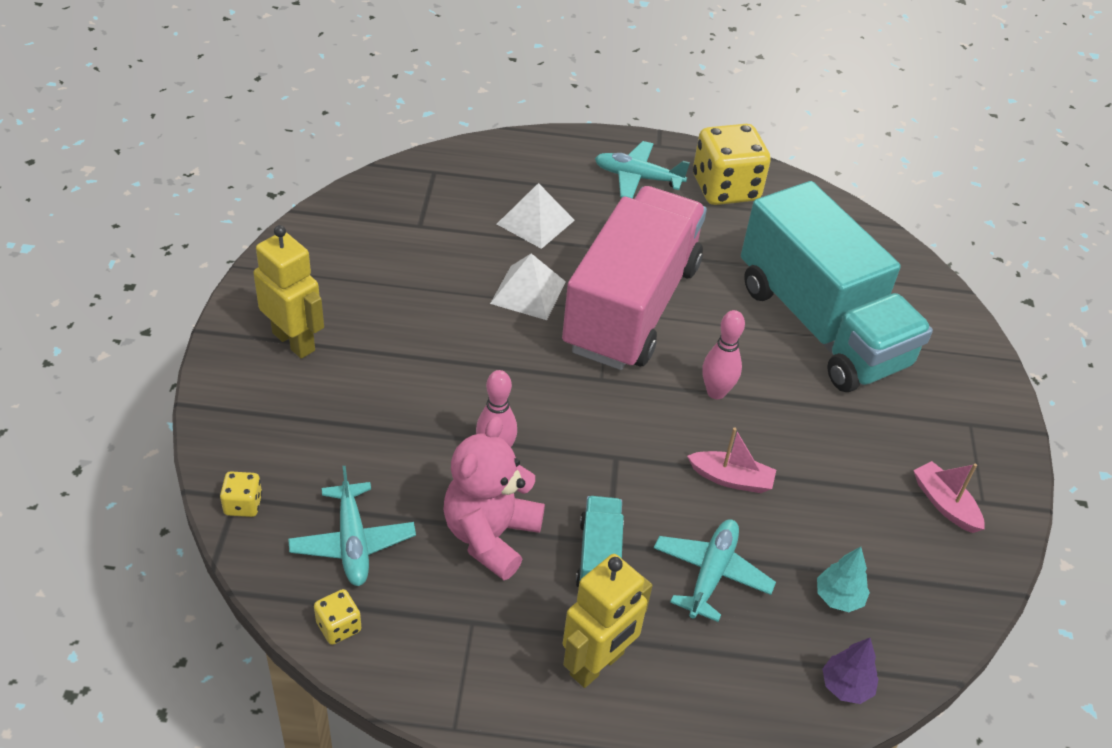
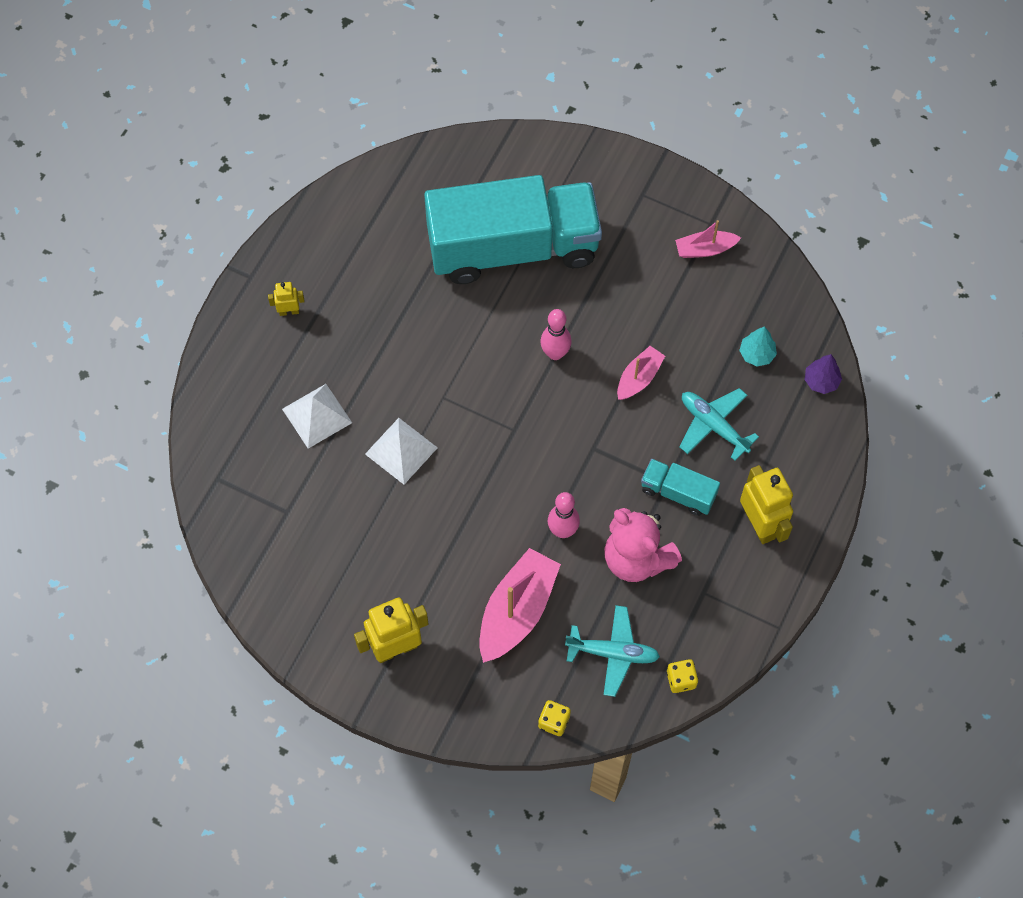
camera: 65 degrees left, 20 degrees up
pink truck [562,186,707,370] -> none
turquoise plane [595,141,690,199] -> yellow robot [268,282,305,316]
yellow dice [693,124,771,205] -> none
none -> pink boat [479,548,561,663]

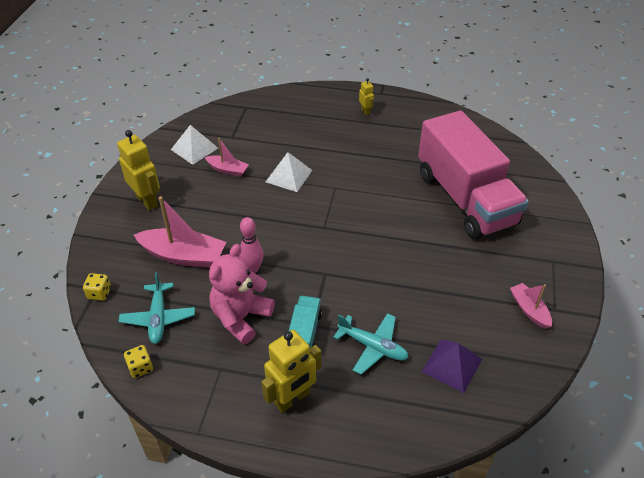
camera: 75 degrees right, 20 degrees down
white pyramid [282,384,352,449] -> white pyramid moved to [171,125,218,165]
turquoise truck [424,175,602,284] -> pink truck [418,110,529,239]
pink bowling pin [541,309,571,360] -> none
pink boat [617,346,665,400] -> pink boat moved to [205,138,249,177]
turquoise plane [679,388,759,461] -> turquoise plane turned 90 degrees clockwise [333,313,409,375]
turquoise tree [739,326,777,366] -> purple pyramid [422,339,482,393]
purple tree [805,354,842,394] -> none

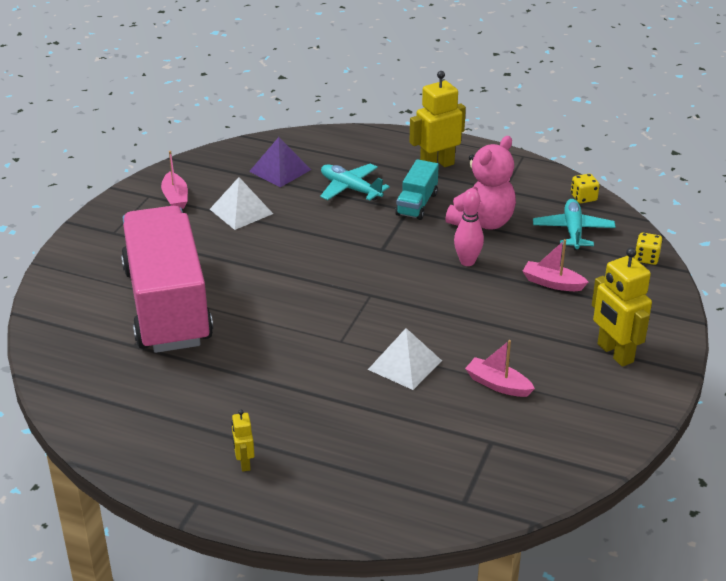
camera: 170 degrees left, 10 degrees down
pink boat [134,196,226,268] -> pink boat [523,239,589,291], size x0.56
white pyramid [171,125,218,165] -> white pyramid moved to [210,177,273,230]

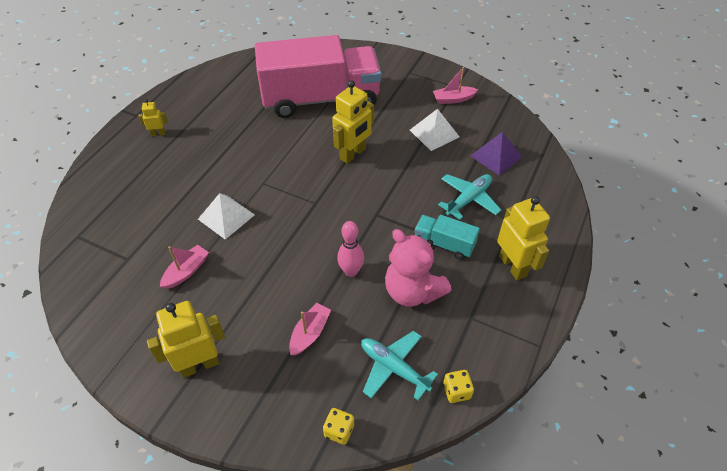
camera: 95 degrees right, 15 degrees up
turquoise plane [533,199,616,250] -> turquoise plane turned 150 degrees counterclockwise [361,331,438,400]
none -> yellow robot [332,80,374,164]

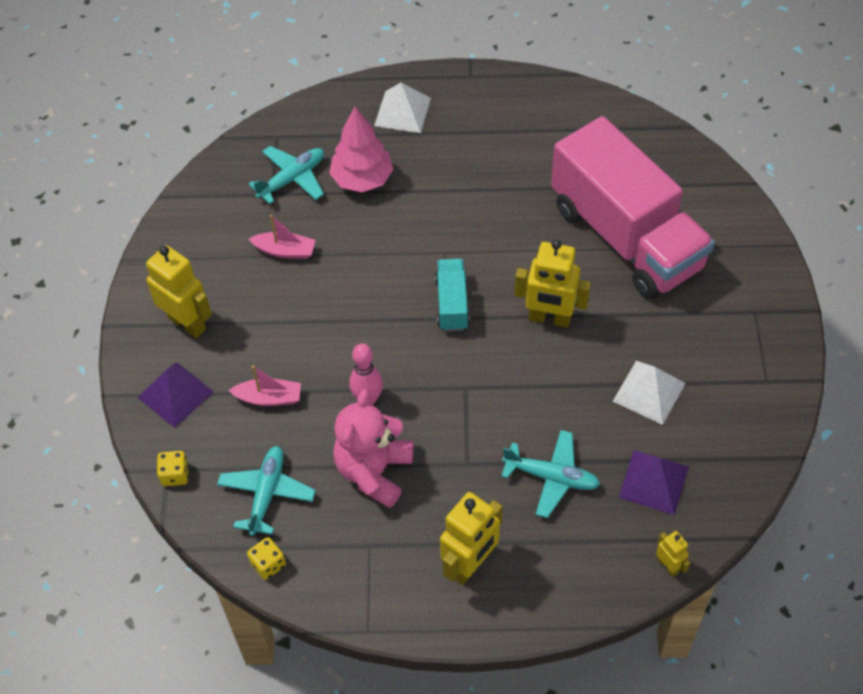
camera: 65 degrees right, 5 degrees up
yellow robot [139,99,168,136] -> yellow robot moved to [656,531,690,577]
white pyramid [198,193,255,240] -> white pyramid moved to [374,83,431,133]
turquoise truck [414,215,480,260] -> turquoise truck moved to [435,259,470,331]
pink boat [433,67,478,104] -> none
none -> purple pyramid [137,362,214,428]
none -> turquoise plane [248,146,324,204]
none -> pink tree [329,106,394,192]

